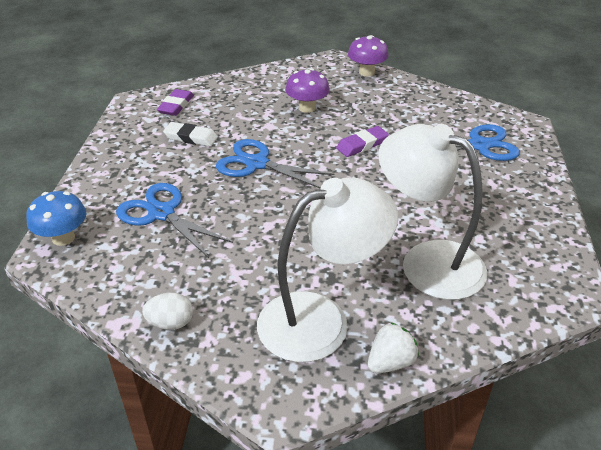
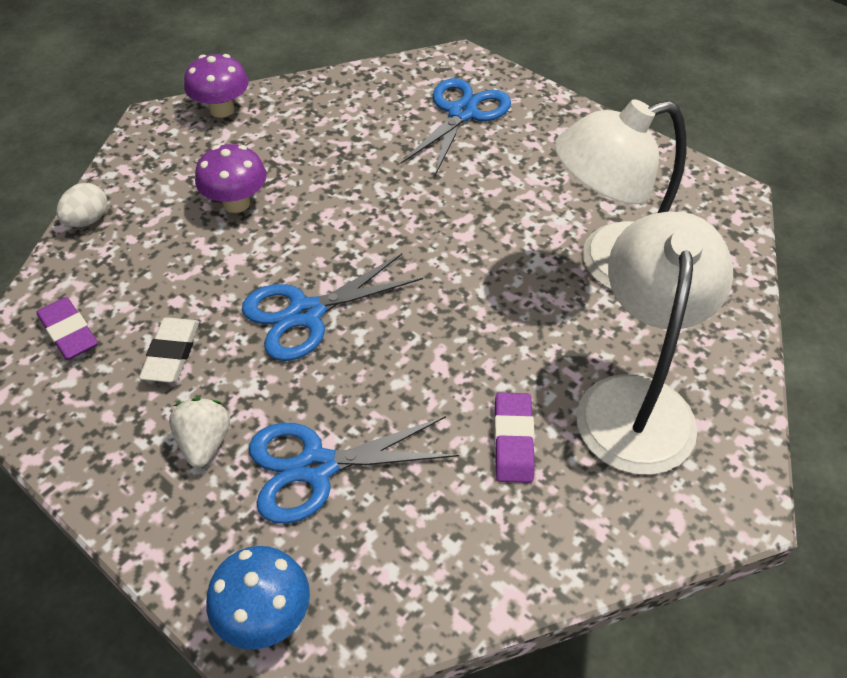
camera: 55 degrees left, 10 degrees up
white egg [142,293,193,330] -> white egg moved to [56,183,107,227]
white eraser [163,122,218,147] -> white eraser turned 45 degrees counterclockwise [139,317,199,383]
purple eraser [336,126,389,157] -> purple eraser moved to [494,392,535,483]
white strawberry [368,322,419,373] -> white strawberry moved to [169,398,230,468]

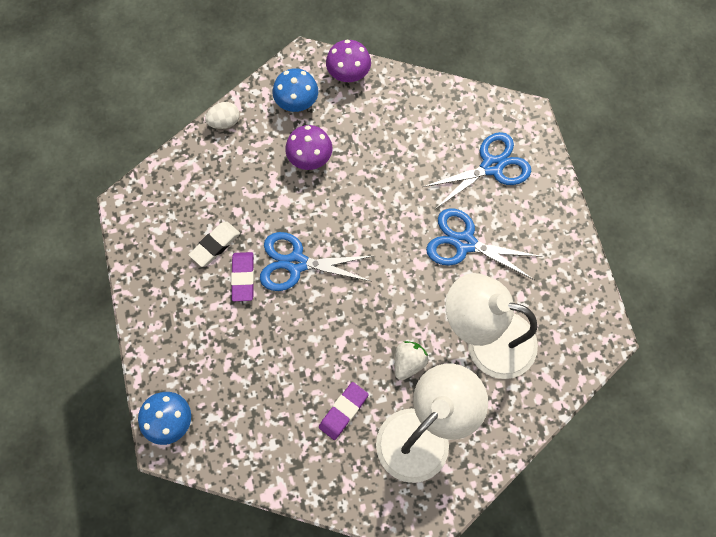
camera: 35 degrees right, 20 degrees up
purple eraser [36,297,98,360] -> purple eraser moved to [231,252,254,301]
white strawberry [169,398,230,468] -> white strawberry moved to [395,341,428,380]
blue scissors [249,416,459,524] -> blue scissors moved to [426,208,542,280]
none -> blue mushroom [273,68,318,112]

